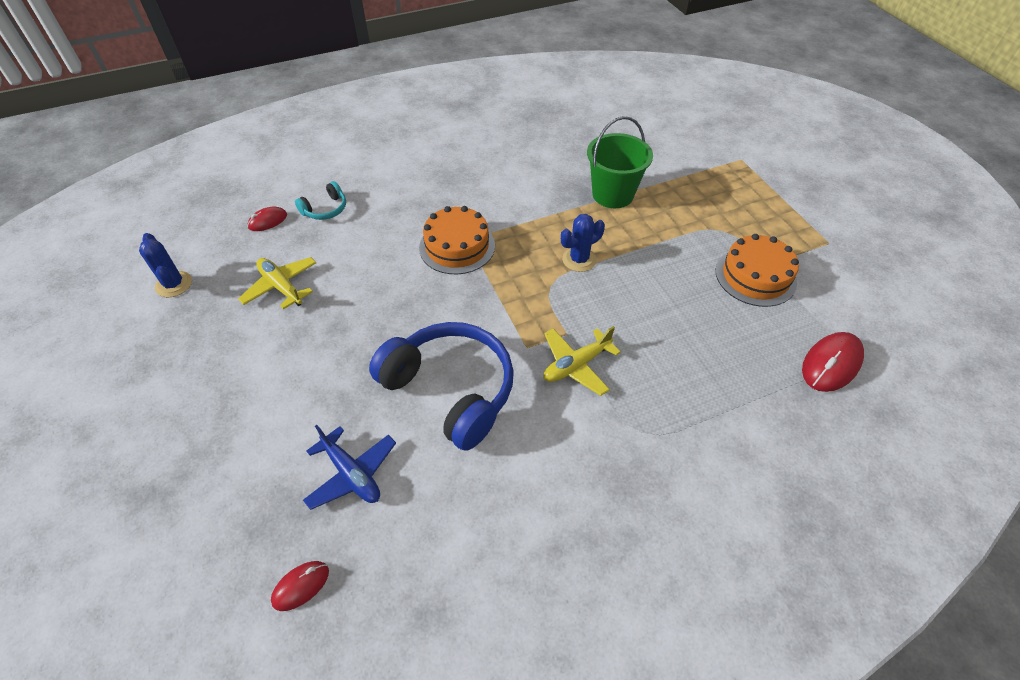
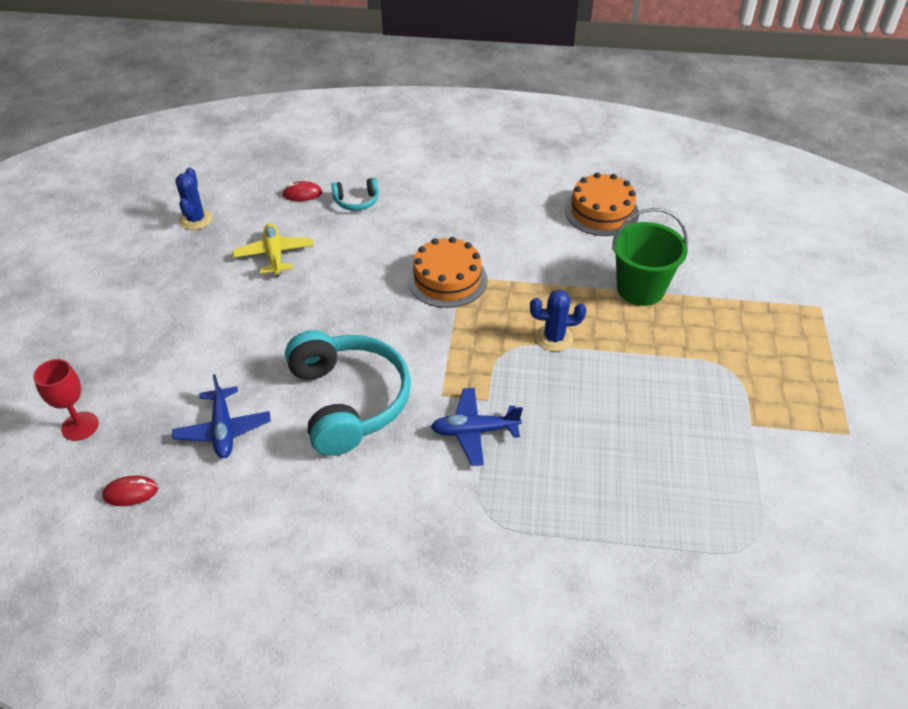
camera: 30 degrees right, 5 degrees down
blue headphones [369,322,514,451] -> turquoise headphones [285,330,411,456]
yellow plane [543,326,621,396] -> blue plane [431,388,523,466]
orange cake [716,234,799,307] -> orange cake moved to [565,173,639,236]
red mouse [802,332,864,392] -> none
none -> red goblet [33,359,99,441]

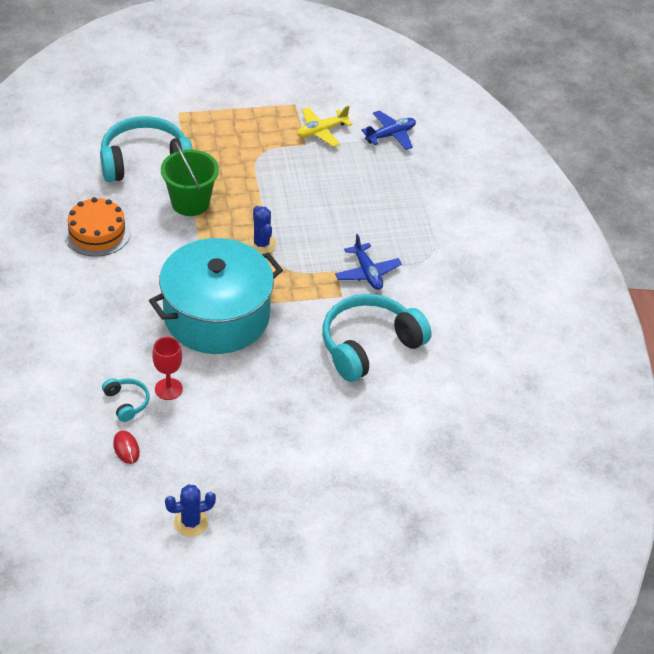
camera: 110 degrees left, 0 degrees up
red goblet [33,359,99,441] -> red goblet moved to [152,337,183,400]
red mouse [102,475,158,506] -> none
blue plane [172,374,271,458] -> blue plane moved to [361,110,416,150]
yellow plane [233,223,314,277] -> yellow plane moved to [297,106,353,147]
orange cake [408,237,487,308] -> turquoise pot [149,238,283,354]
none -> turquoise headphones [100,116,193,182]

